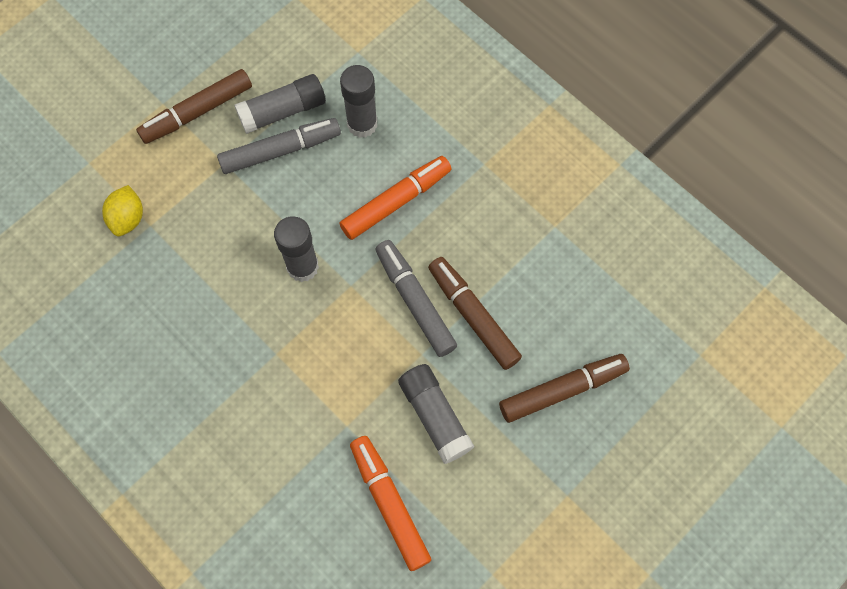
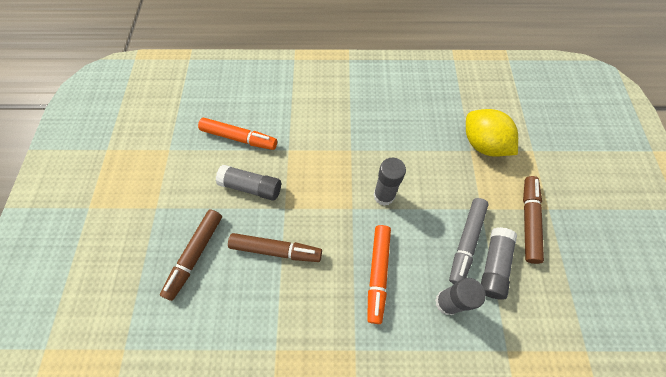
camera: 135 degrees right, 5 degrees down
yellow lemon [102,185,143,236] -> yellow lemon [466,109,518,157], size x1.71
grey marker [375,240,457,357] -> none

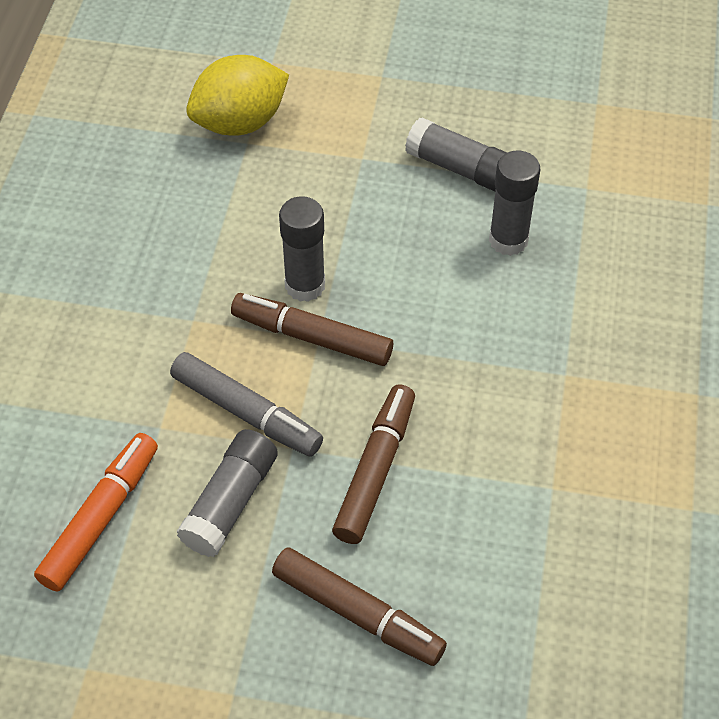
camera: 80 degrees left, 10 degrees down
orange marker [367,225,391,324] -> none
grey marker [449,198,489,284] -> grey marker moved to [170,352,323,457]
brown marker [523,176,544,264] -> brown marker moved to [231,293,393,366]

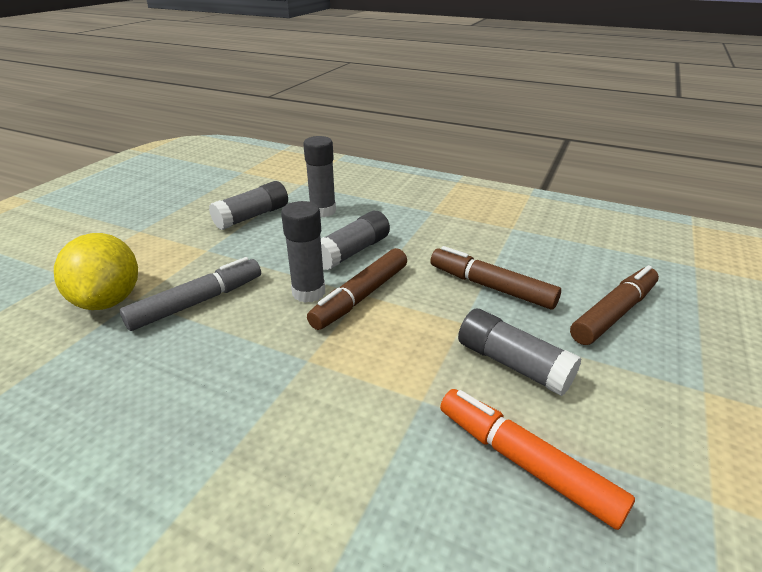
camera: 75 degrees left, 20 degrees down
grey marker [170,352,323,457] -> grey marker moved to [120,257,261,331]
none -> grey glue stick [321,211,390,270]

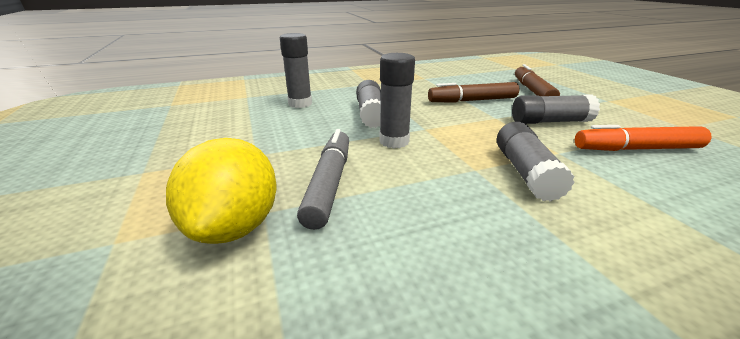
camera: 45 degrees left, 5 degrees down
yellow lemon [54,233,138,310] -> yellow lemon turned 60 degrees clockwise [166,138,276,244]
grey glue stick [209,181,288,230] -> grey glue stick moved to [497,122,575,202]
brown marker [307,248,407,330] -> none

